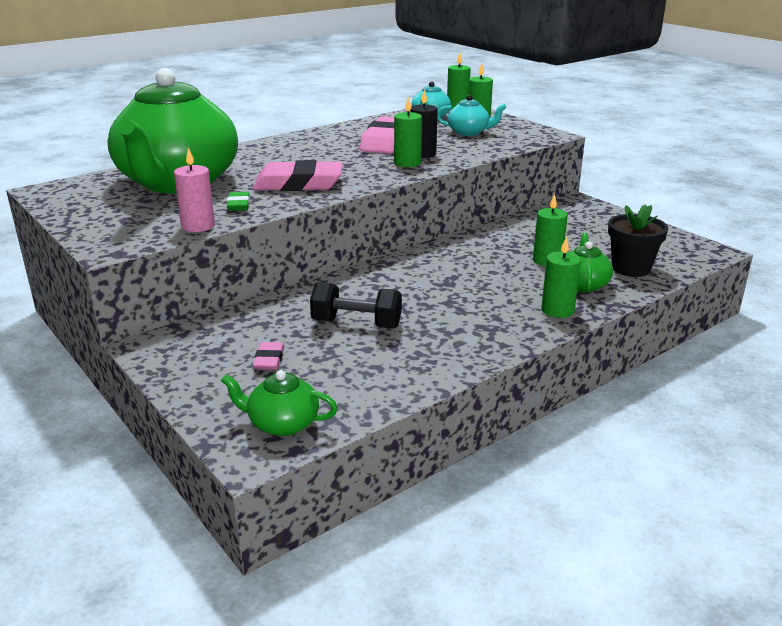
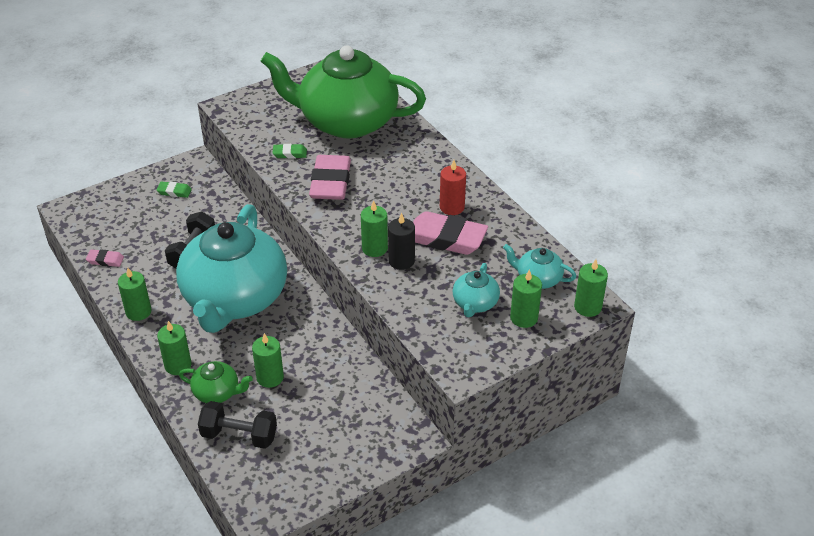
camera: 95 degrees right, 15 degrees up
pink candle [174,148,215,232] -> none
green teapot [221,370,338,436] -> none
pink eraser [253,342,284,370] -> pink eraser moved to [86,249,124,267]
black flower pot [608,204,668,277] -> black dumbbell [198,401,277,449]
none -> green candle [118,268,151,321]
none -> green eraser [156,181,192,198]
none -> turquoise teapot [176,204,287,333]
none -> red candle [440,160,466,215]

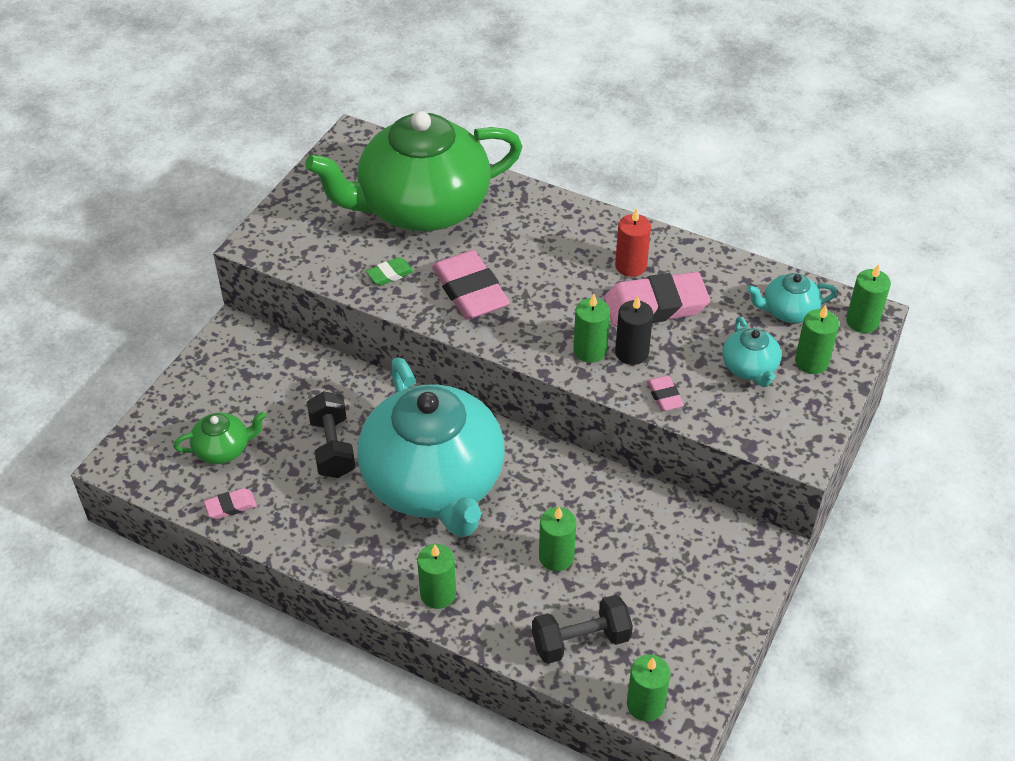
camera: 30 degrees left, 5 degrees up
green candle [118,268,151,321] -> green candle moved to [627,655,671,721]
green eraser [156,181,192,198] -> none
green teapot [179,361,253,403] -> green teapot moved to [173,411,266,464]
none -> pink eraser [647,375,684,411]

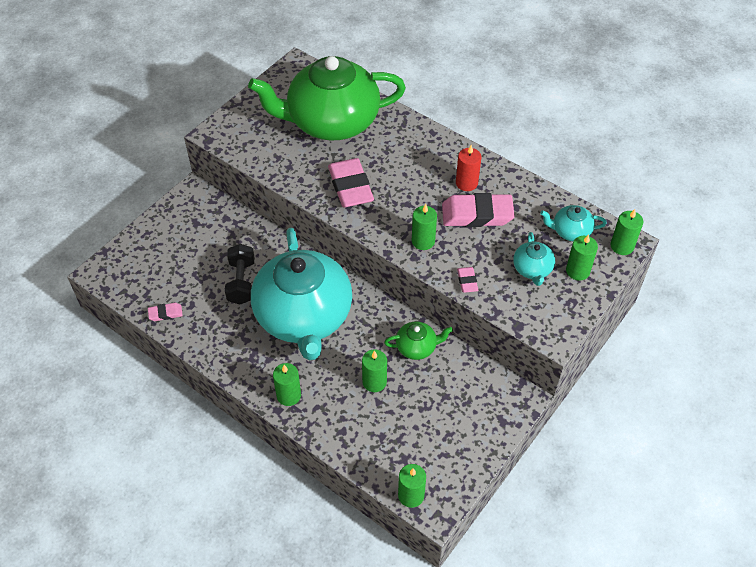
camera: 10 degrees right, 5 degrees up
green teapot [173,411,266,464] -> green teapot moved to [384,322,453,360]
green eraser [366,257,414,286] -> none
black dumbbell [532,595,633,664] -> none
black candle [615,296,653,365] -> none

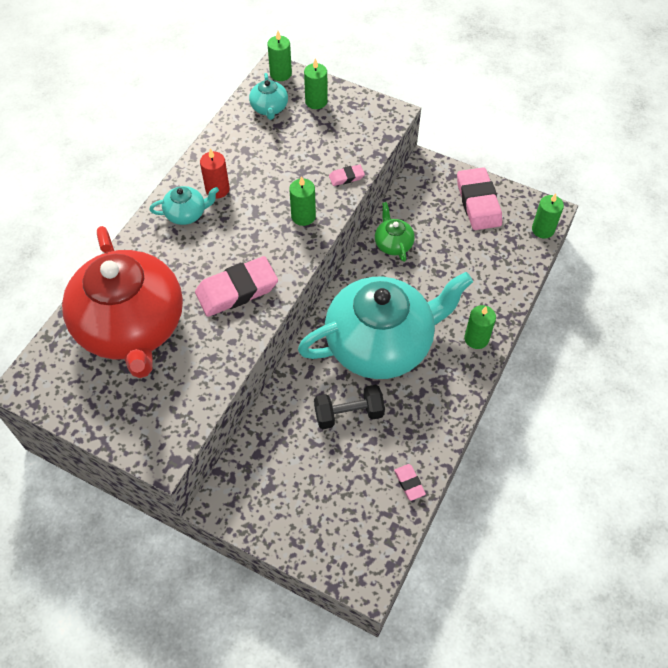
camera: 100 degrees left, 5 degrees up
green teapot [248,56,406,140] -> red teapot [62,226,183,378]
green candle [362,349,387,392] -> none
pink eraser [442,193,515,227] -> pink eraser moved to [457,167,502,230]
turquoise teapot [513,232,555,286] -> turquoise teapot moved to [149,186,219,225]

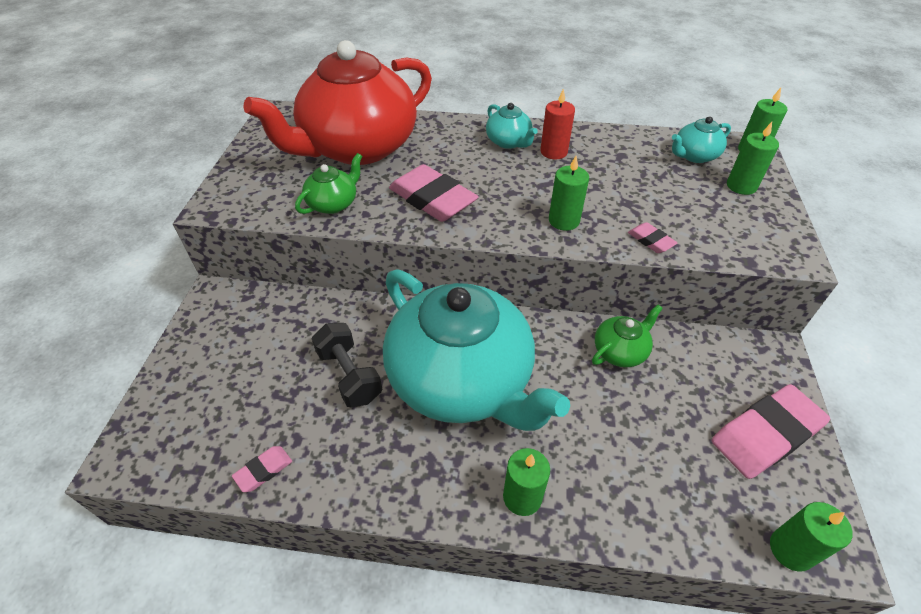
camera: 70 degrees right, 10 degrees down
none -> green teapot [295,153,362,214]

